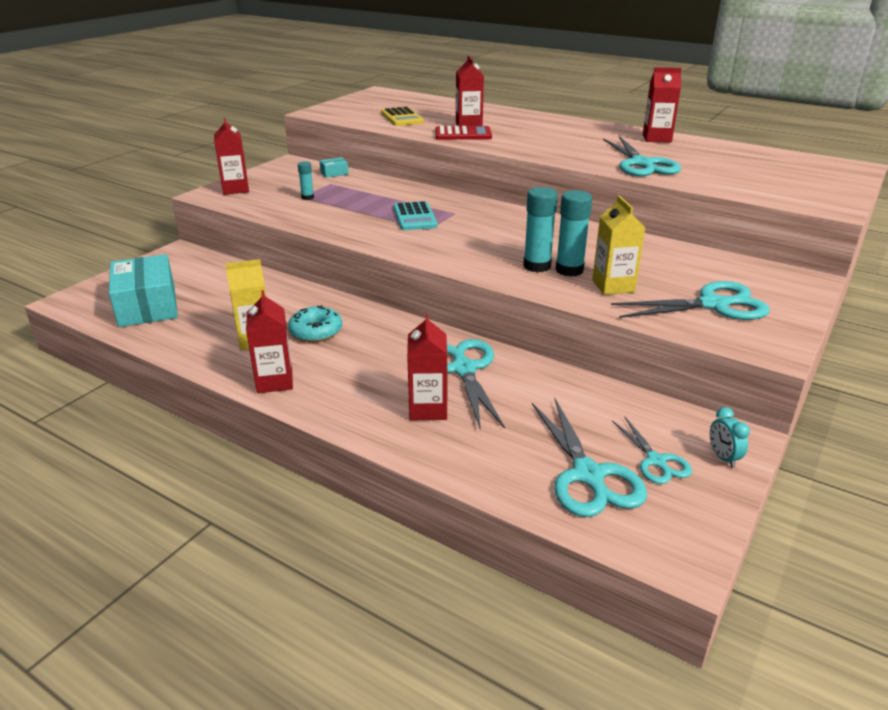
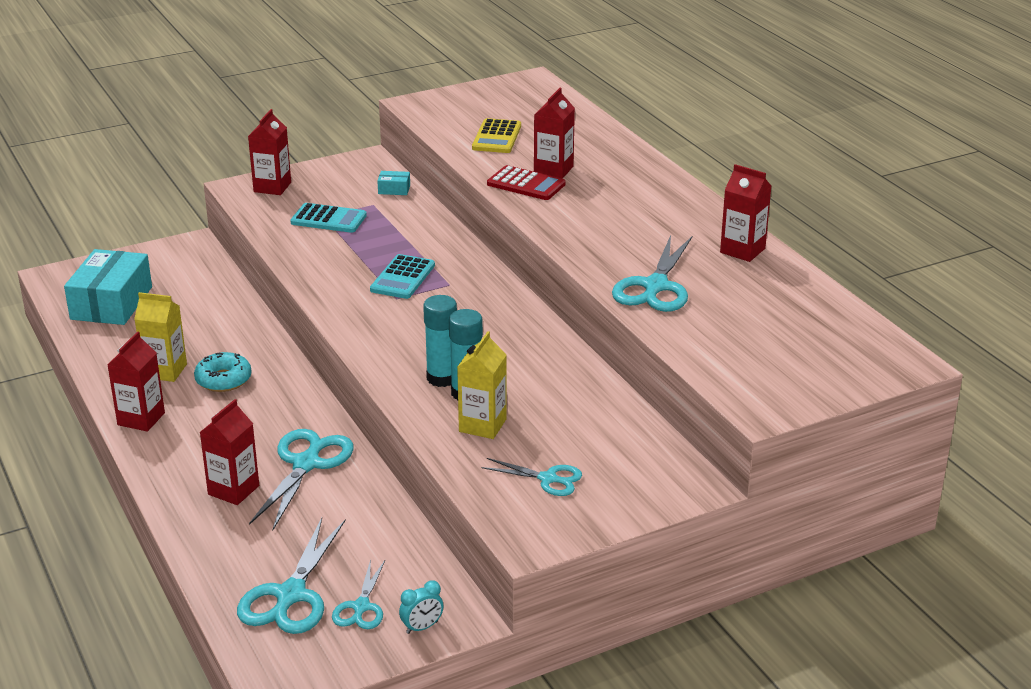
camera: 30 degrees right, 0 degrees up
turquoise glue stick [298,161,314,200] -> turquoise calculator [290,203,367,233]
turquoise scissors [611,281,770,320] -> turquoise scissors [481,458,582,496], size x0.59
turquoise clock [710,407,750,468] -> turquoise clock turned 135 degrees counterclockwise [399,581,443,634]

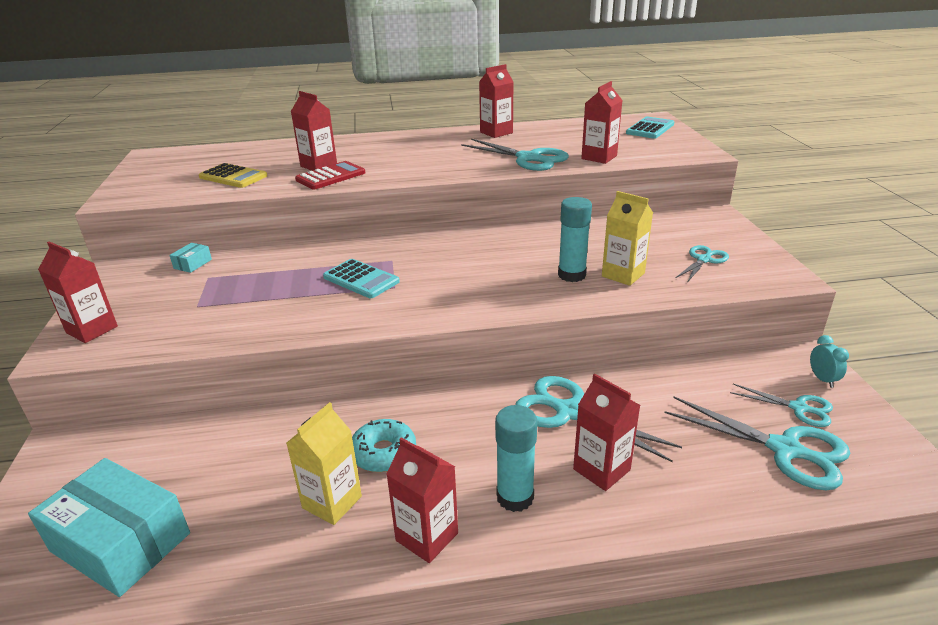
camera: 70 degrees left, 0 degrees up
turquoise calculator [290,203,367,233] -> turquoise calculator moved to [626,117,674,139]
turquoise glue stick [423,295,457,387] -> turquoise glue stick moved to [495,405,537,512]
none -> red carton [581,81,623,164]

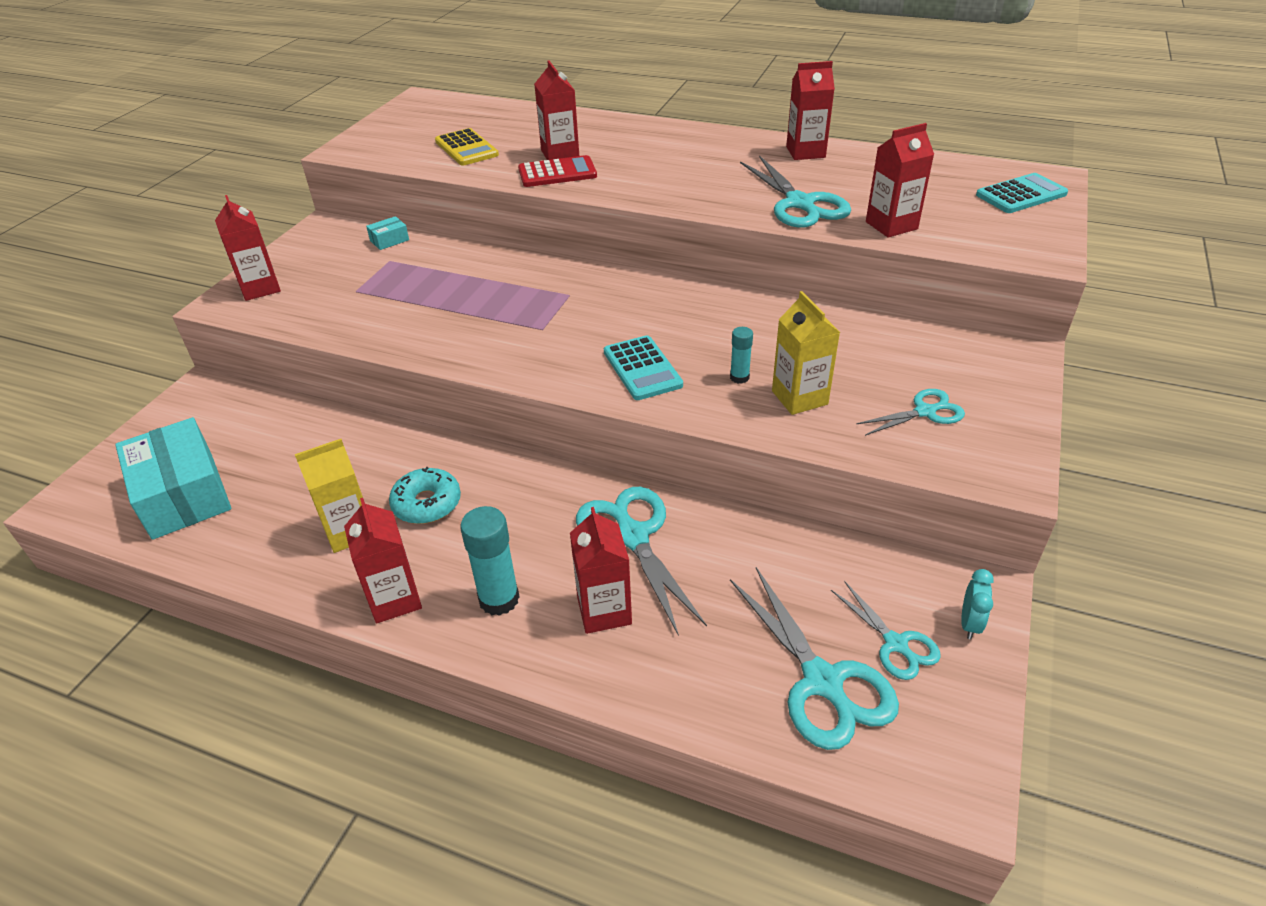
camera: 30 degrees right, 10 degrees up
turquoise calculator [323,259,400,298] -> turquoise calculator moved to [604,335,683,400]
turquoise glue stick [558,197,592,282] -> turquoise glue stick [730,327,753,384], size x0.55

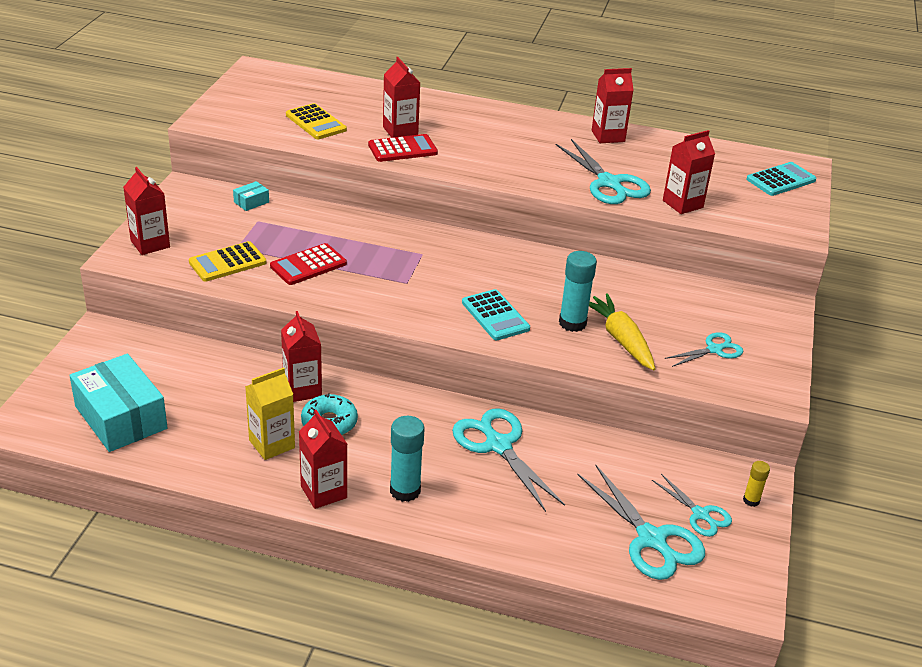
camera: 10 degrees left, 5 degrees down
red carton [570,507,632,634] -> red carton moved to [281,311,322,402]
turquoise glue stick [730,327,753,384] -> turquoise glue stick [559,251,597,332], size x1.82
yellow carton [772,291,840,415] -> yellow carrot [589,293,655,371]
turquoise clock [961,569,994,639] -> yellow glue stick [743,461,770,507]
none -> yellow calculator [189,241,266,282]
none -> red calculator [270,243,347,285]

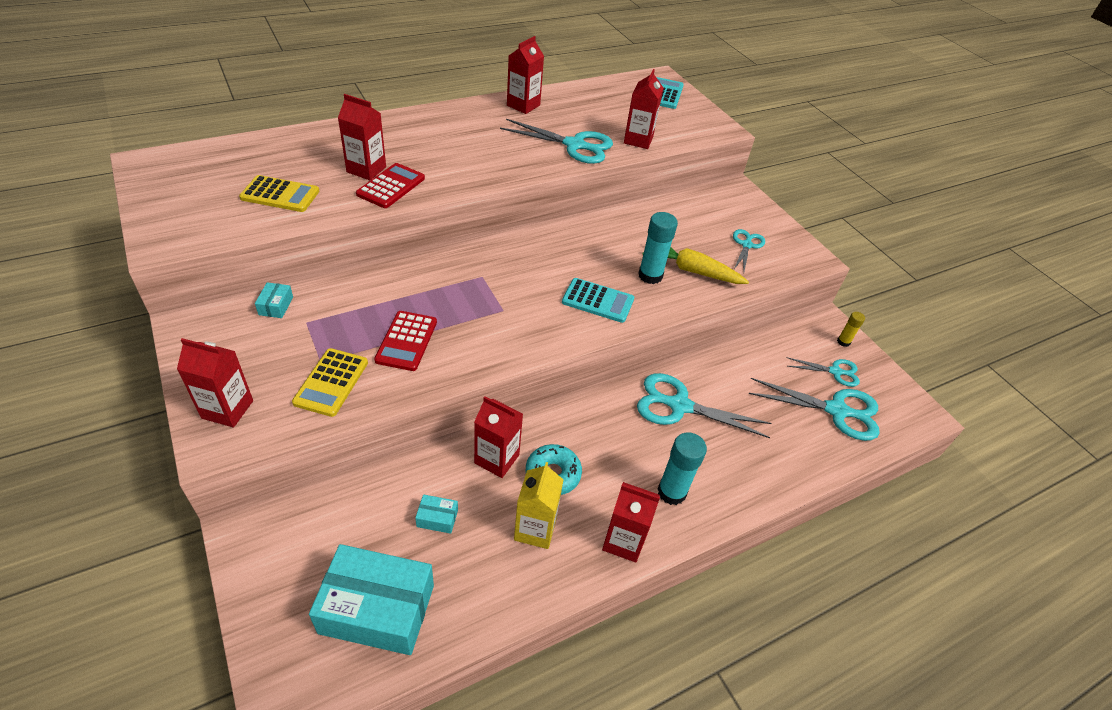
camera: 45 degrees left, 10 degrees up
none -> turquoise box [415,494,458,534]

